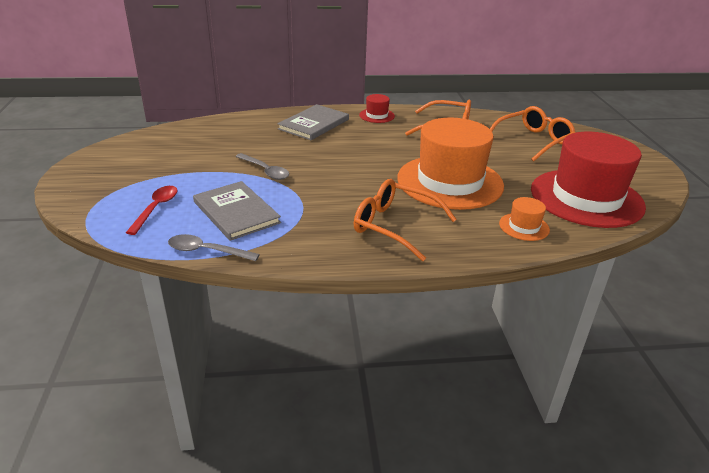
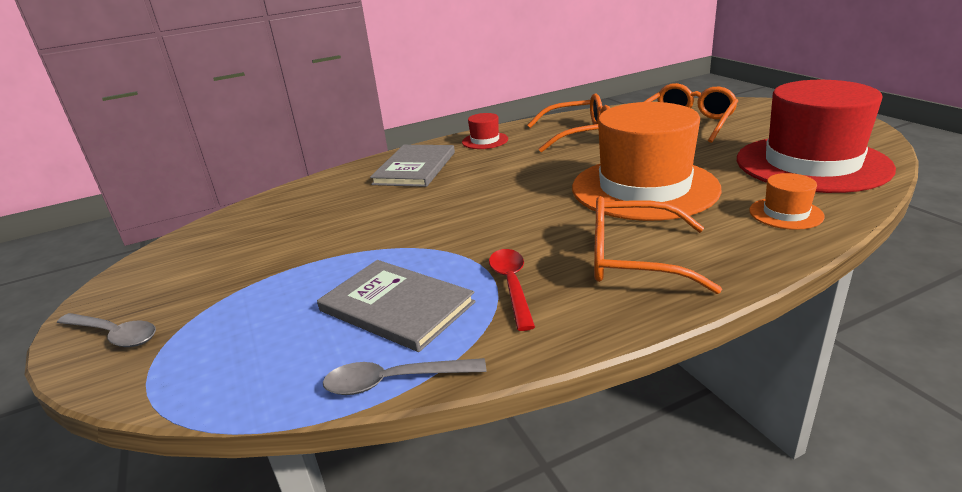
camera: 15 degrees left, 5 degrees down
red spoon [126,186,178,235] -> red spoon moved to [489,249,535,331]
grey spoon [235,153,289,180] -> grey spoon moved to [57,313,156,347]

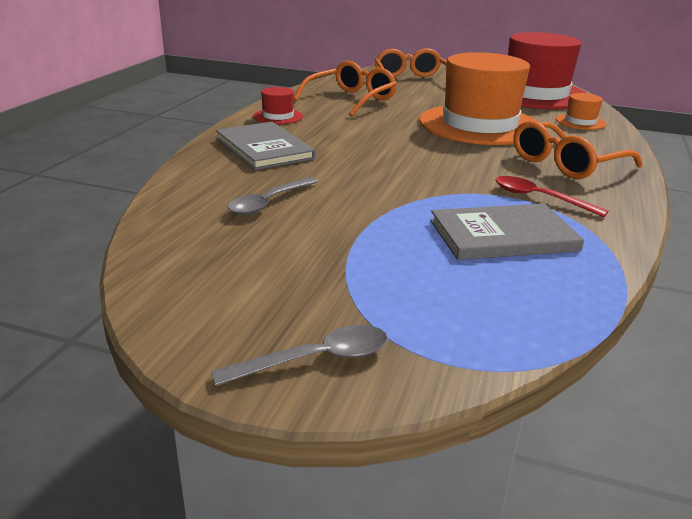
camera: 50 degrees left, 0 degrees up
grey spoon [323,358,487,395] -> grey spoon moved to [227,177,318,215]

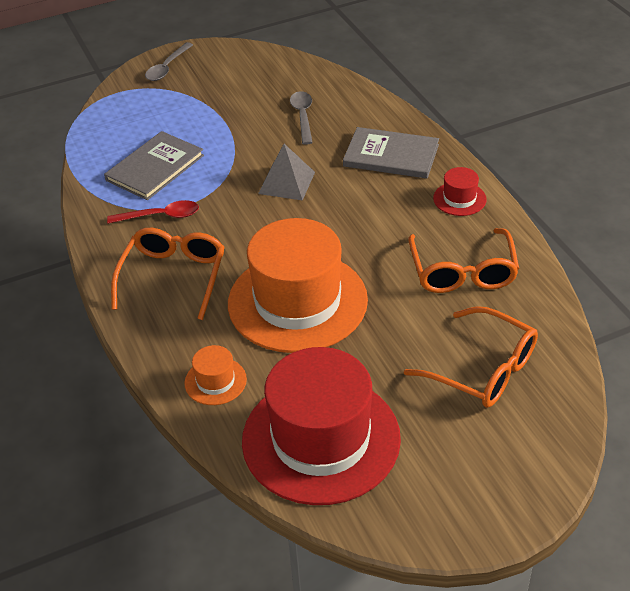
camera: 140 degrees right, 15 degrees up
none -> grey pyramid [258,144,315,201]

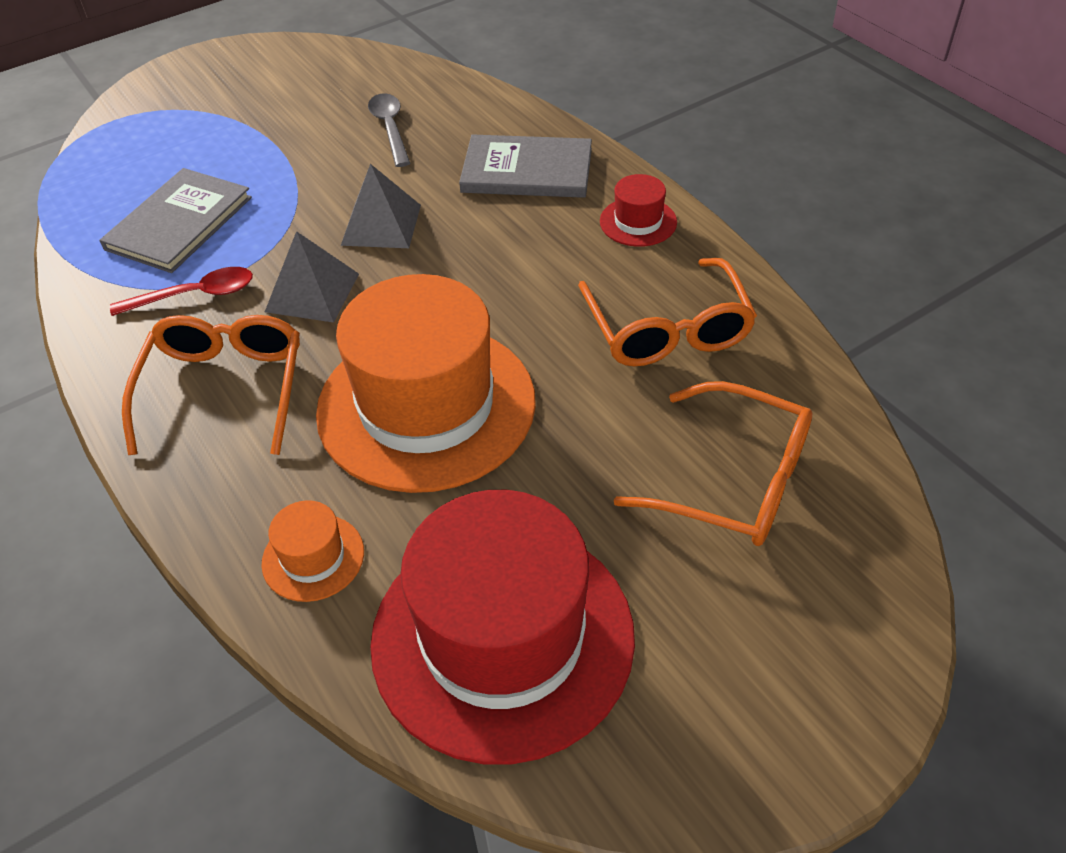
camera: 10 degrees left, 5 degrees up
grey spoon [145,42,193,81] -> none
none -> grey pyramid [265,231,359,323]

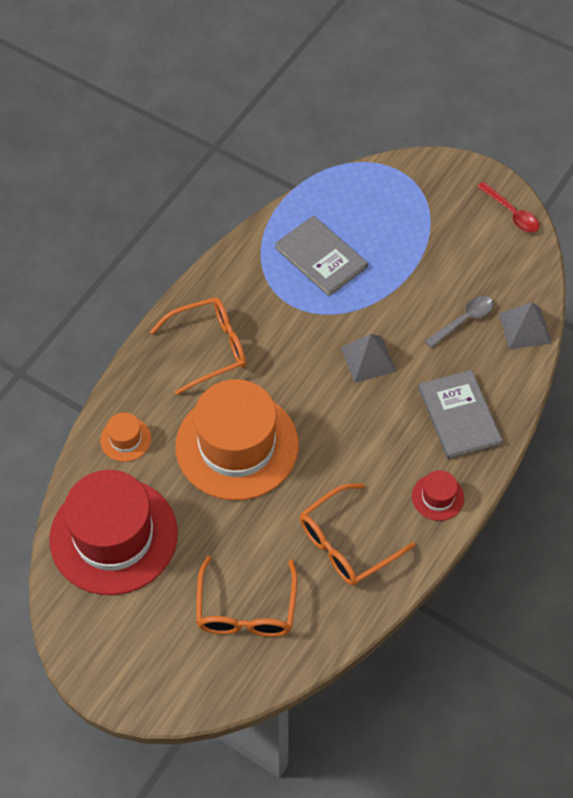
camera: 65 degrees right, 10 degrees up
grey book [99,168,252,273] -> grey book turned 45 degrees clockwise [275,215,368,296]
red spoon [110,267,253,316] -> red spoon moved to [477,182,539,232]
grey pyramid [265,231,359,323] -> grey pyramid moved to [499,302,551,349]

